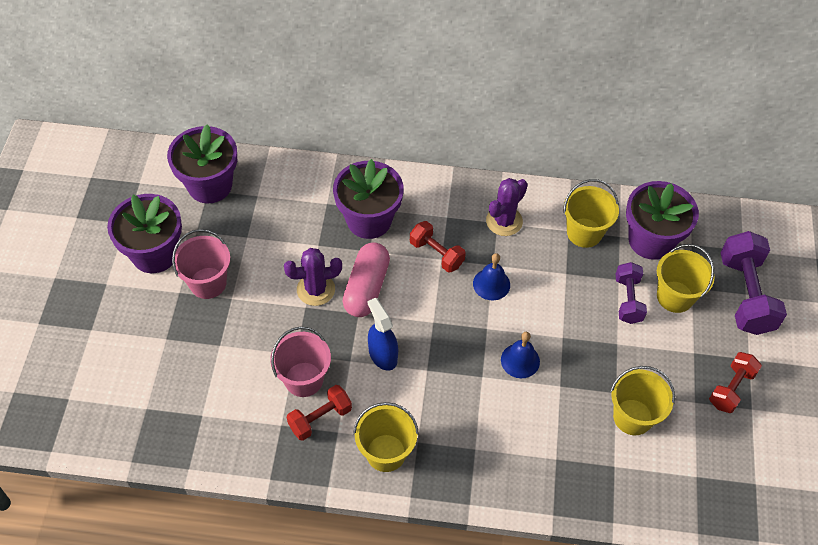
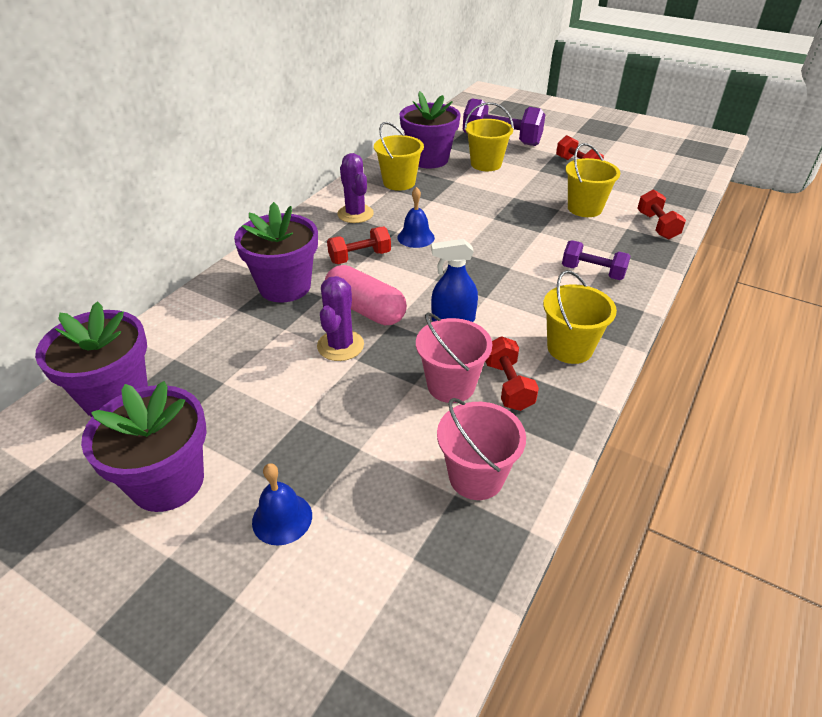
camera: 65 degrees left, 15 degrees down
pink bucket [172,229,230,299] -> pink bucket moved to [437,398,526,500]
blue bell [501,332,540,378] -> blue bell moved to [252,463,312,545]
purple dumbbell [616,262,647,324] -> purple dumbbell moved to [562,240,631,280]
none -> red dumbbell [637,189,686,240]

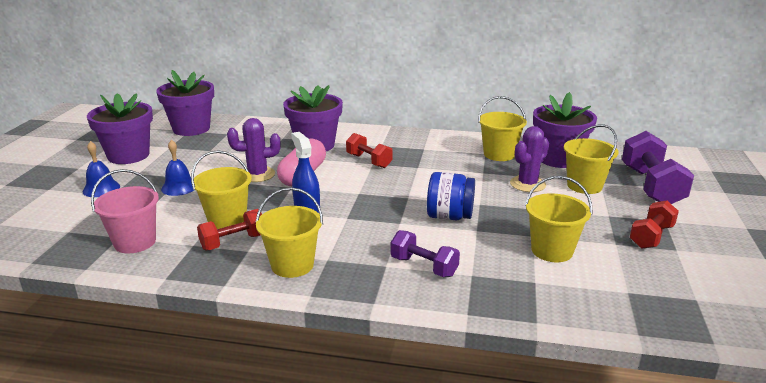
camera: 70 degrees right, 15 degrees down
purple cactus [337,153,374,223] -> purple cactus moved to [510,126,549,192]
blue bell [398,187,435,248] -> blue bell moved to [161,140,194,196]
pink bucket [416,312,492,403] -> yellow bucket [191,150,252,229]
purple dumbbell [562,240,631,280] -> purple dumbbell turned 60 degrees counterclockwise [390,230,460,277]
red dumbbell [637,189,686,240] -> none
none -> blue jar [427,172,475,220]

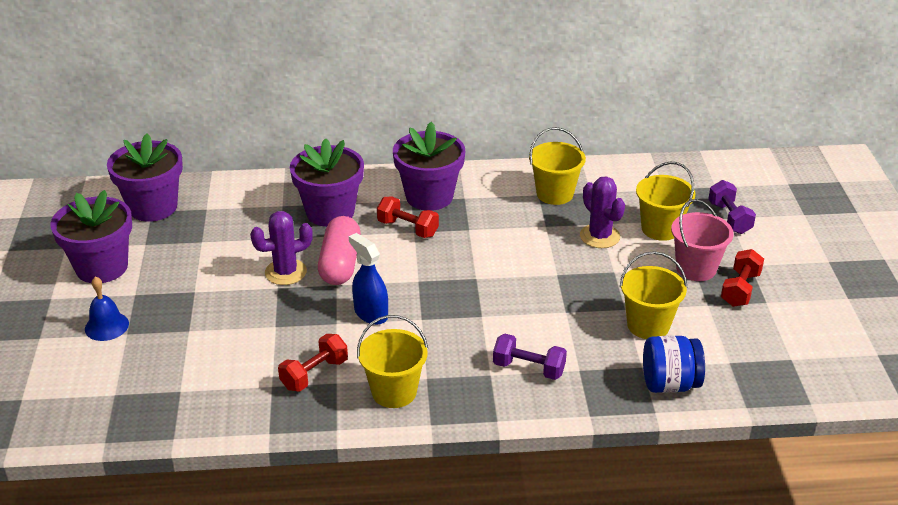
camera: 15 degrees left, 10 degrees up
pink bucket [91,169,159,253] -> pink bucket moved to [671,199,734,281]
blue bell [161,140,194,196] -> none
yellow bucket [191,150,252,229] -> none
blue jar [427,172,475,220] -> blue jar moved to [643,336,705,393]
purple cactus [510,126,549,192] -> purple cactus turned 60 degrees counterclockwise [580,176,625,248]
purple flower pot [533,92,597,168] -> purple flower pot moved to [393,122,465,211]
purple dumbbell [622,131,694,204] -> purple dumbbell [708,180,756,234], size x0.60

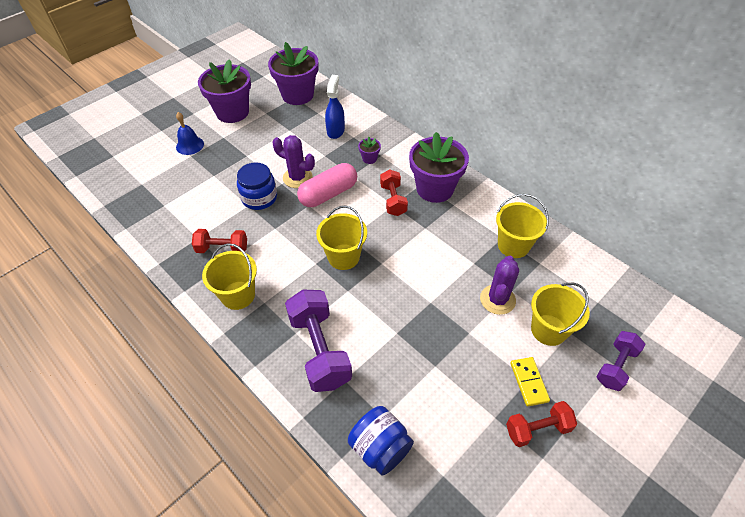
camera: 50 degrees right, 15 degrees up
purple flower pot [290,138,364,227] -> purple flower pot [358,137,381,164], size x0.41
blue spray bottle [349,233,388,325] -> blue spray bottle moved to [325,75,345,139]
purple dumbbell [493,334,567,380] -> purple dumbbell [285,290,352,392], size x1.68
yellow bucket [620,251,688,339] -> yellow bucket moved to [316,206,367,270]
pink bucket [671,199,734,281] -> yellow domino [510,357,550,406]
none -> blue jar [237,162,277,210]

